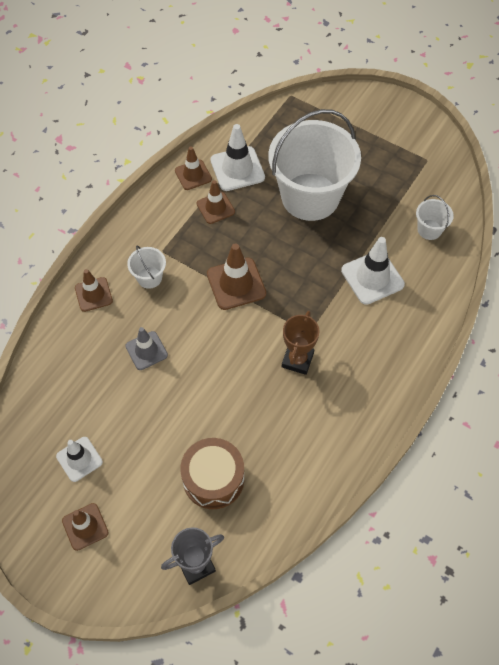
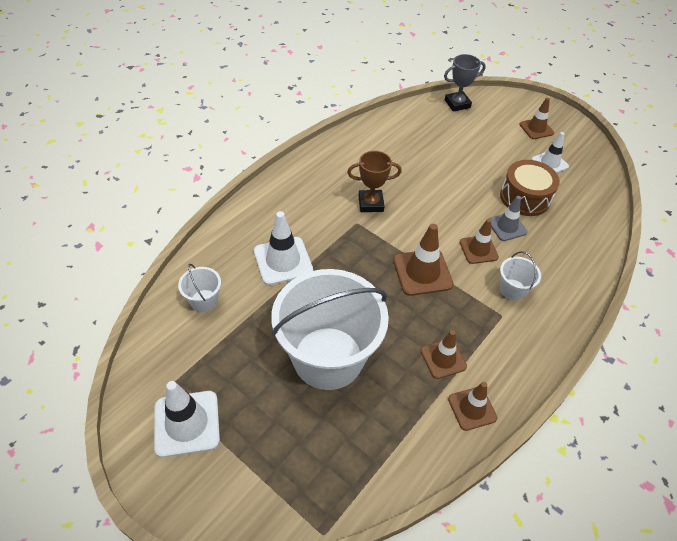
camera: 175 degrees left, 10 degrees down
brown traffic cone [75,269,113,312] -> brown traffic cone moved to [460,219,499,264]
brown drum [180,438,244,509] -> brown drum moved to [500,160,560,216]
white traffic cone [210,124,265,191] -> white traffic cone moved to [154,381,220,458]
brown trophy [282,311,319,375] -> brown trophy turned 60 degrees clockwise [347,151,402,212]

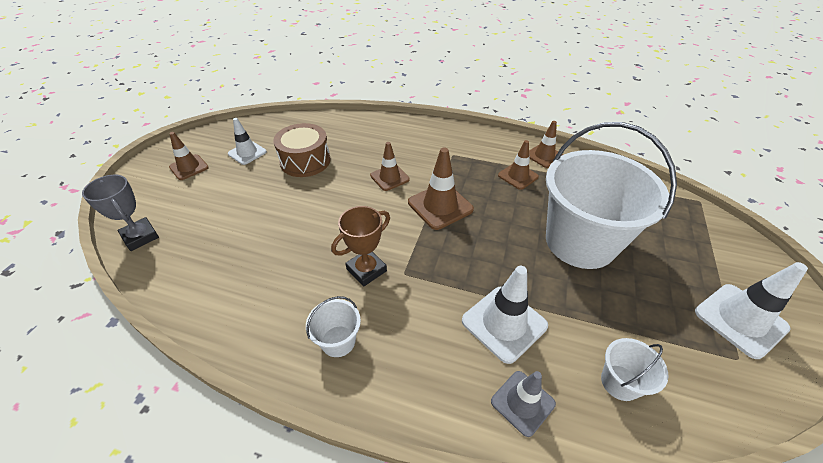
camera: 110 degrees left, 5 degrees down
brown trophy [347,151,402,212] -> brown trophy turned 75 degrees clockwise [331,206,390,287]
grey traffic cone [488,196,528,241] -> grey traffic cone moved to [491,371,556,437]
white bucket [500,251,541,301] -> white bucket moved to [306,296,361,357]

